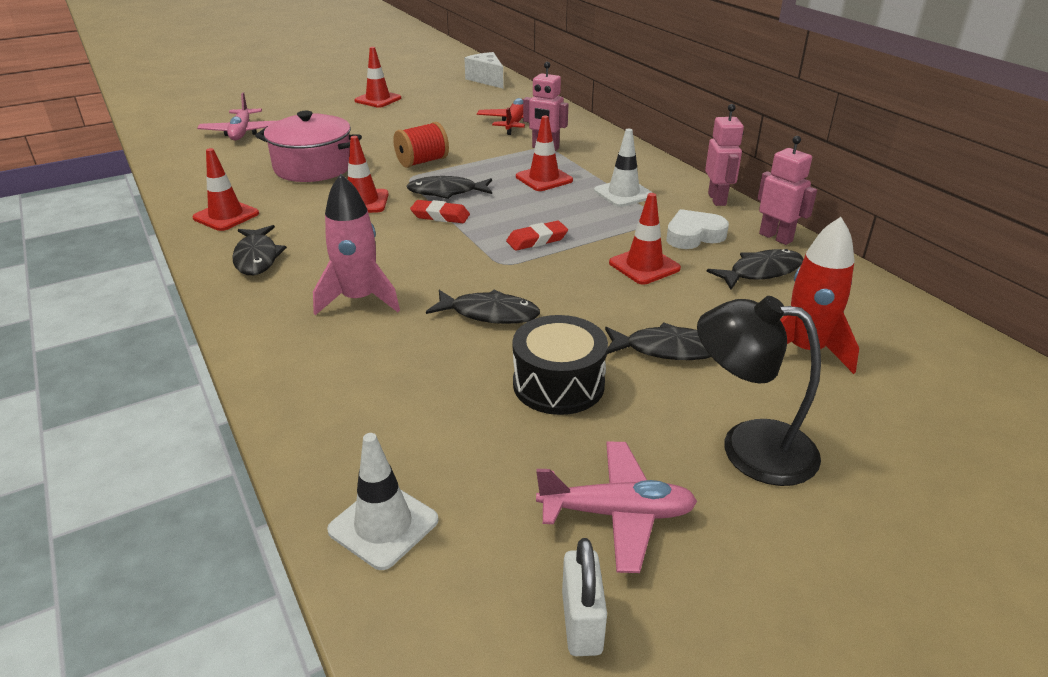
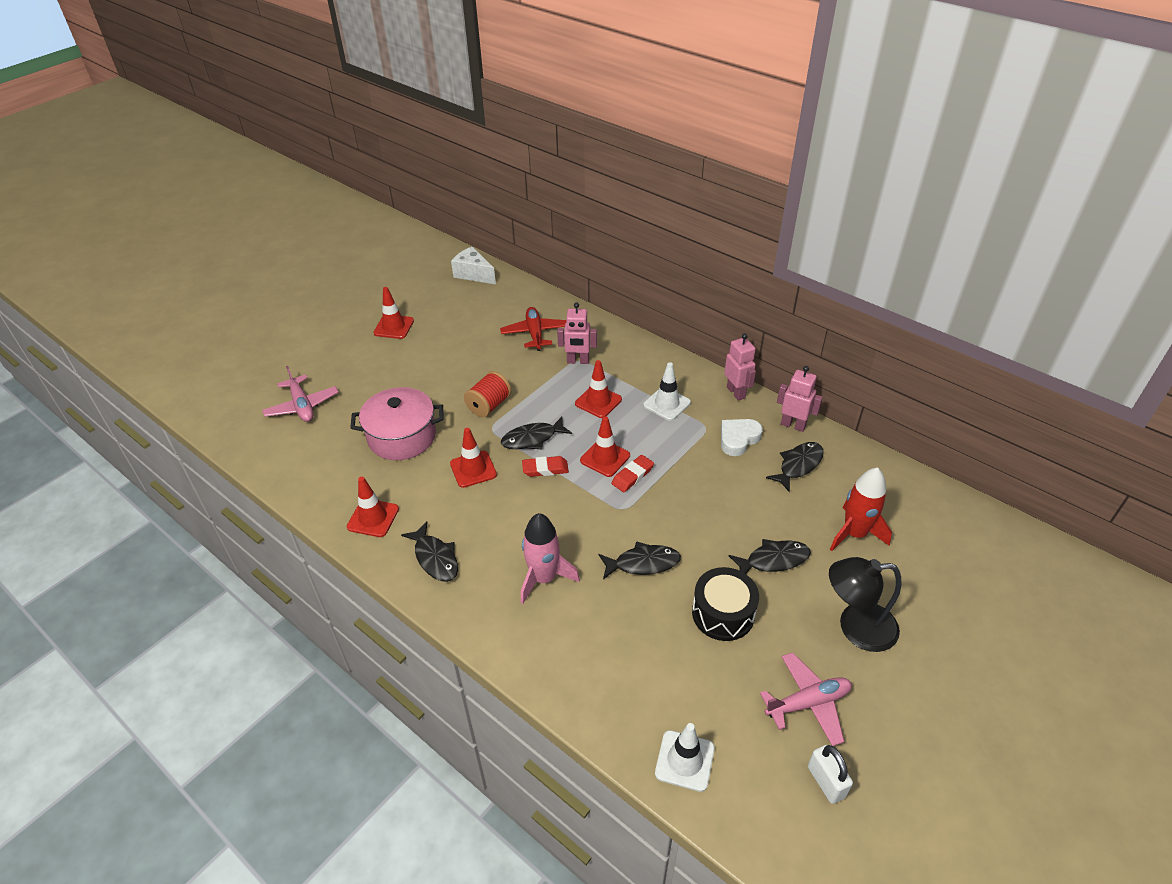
camera: 20 degrees left, 10 degrees up
red traffic cone [609,193,681,285] -> red traffic cone moved to [580,416,630,477]

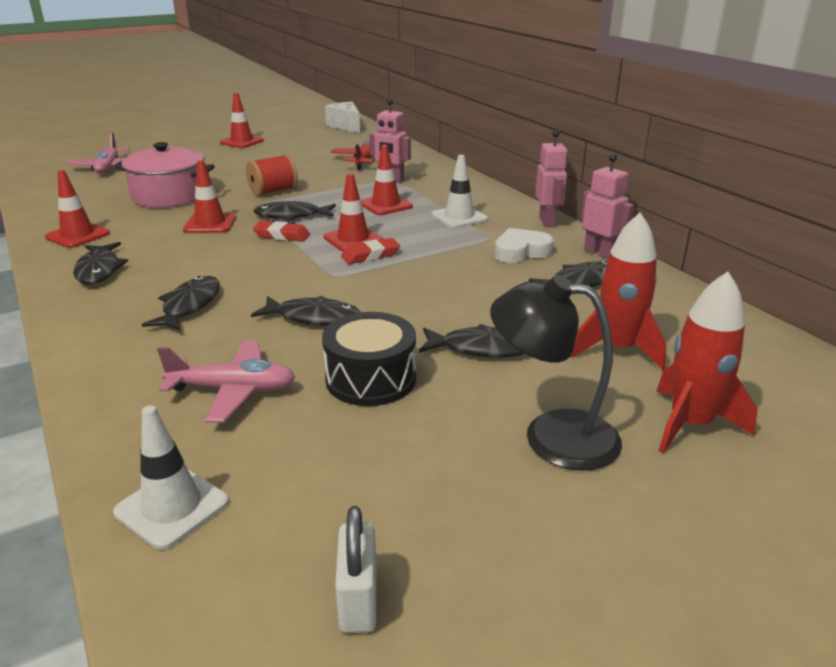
camera: 20 degrees right, 15 degrees down
pink rocket [521,513,580,604] -> black fish [142,276,220,331]
pink plane [760,652,852,746] -> pink plane moved to [157,340,296,423]
none -> red rocket [656,272,758,453]

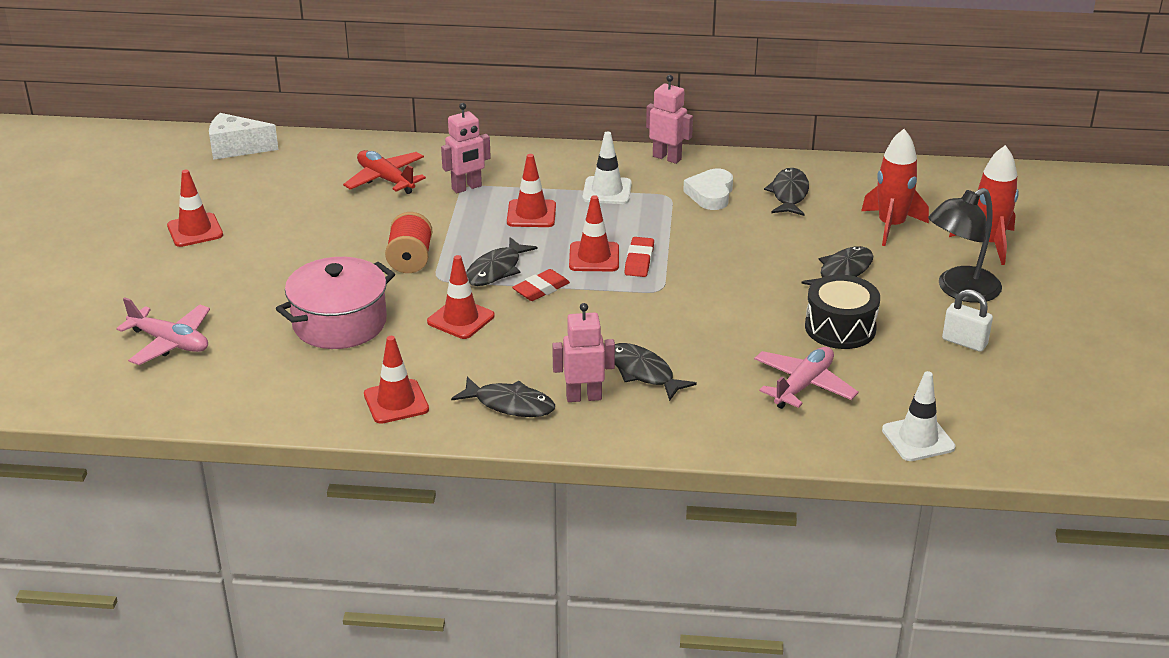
camera: 55 degrees left, 5 degrees up
black fish [251,296,361,326] -> none
white padlock [335,506,377,633] -> white padlock moved to [942,289,993,352]
pink robot [581,154,634,259] -> pink robot moved to [552,303,615,402]

